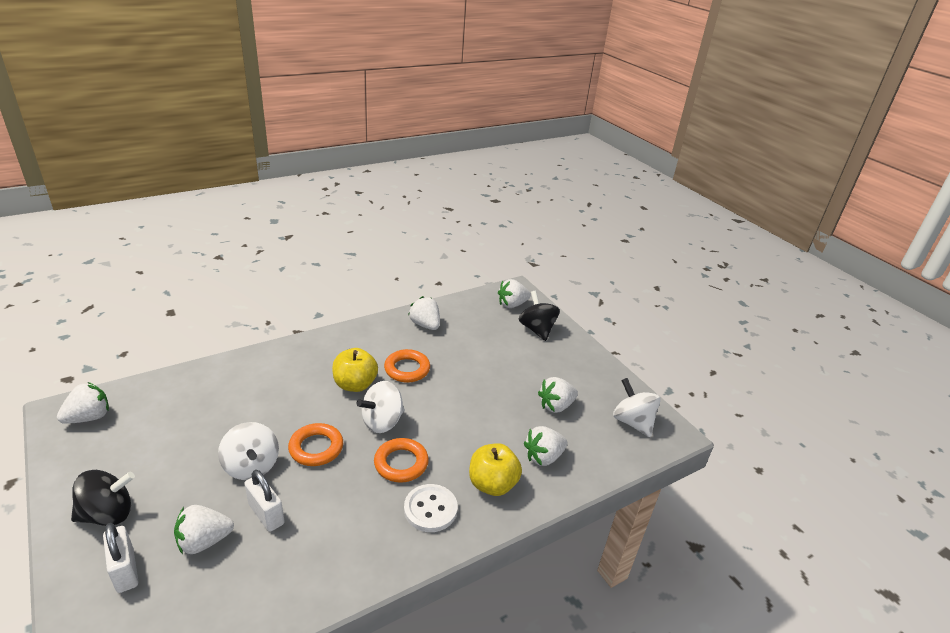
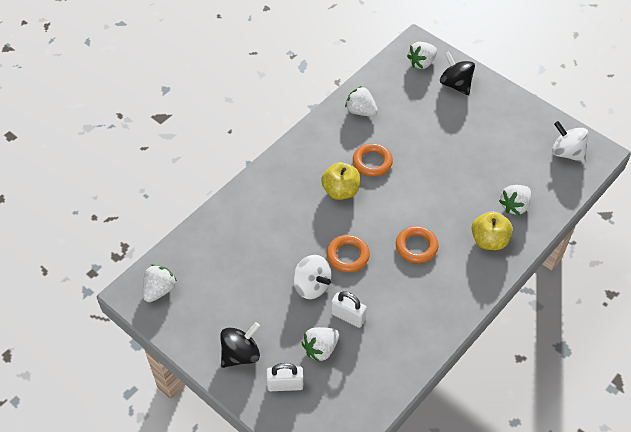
camera: 15 degrees left, 20 degrees up
white padlock [103,523,139,593] -> white padlock turned 45 degrees counterclockwise [266,363,303,391]
white spinning top [357,381,405,433] -> none
white button [404,484,458,532] -> none
white strawberry [538,377,578,413] -> none

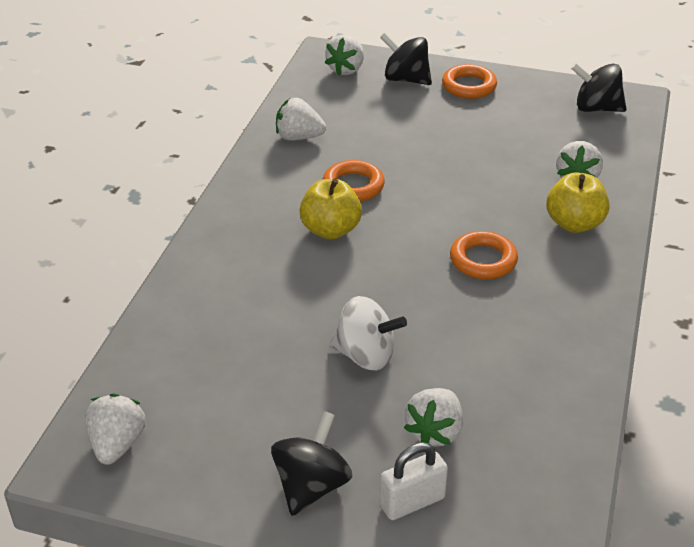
camera: 25 degrees left, 15 degrees down
orange ring [327,234,370,272] -> orange ring moved to [442,64,497,99]
white padlock [331,291,367,328] -> none
white spinning top [552,121,589,163] -> black spinning top [571,63,627,112]

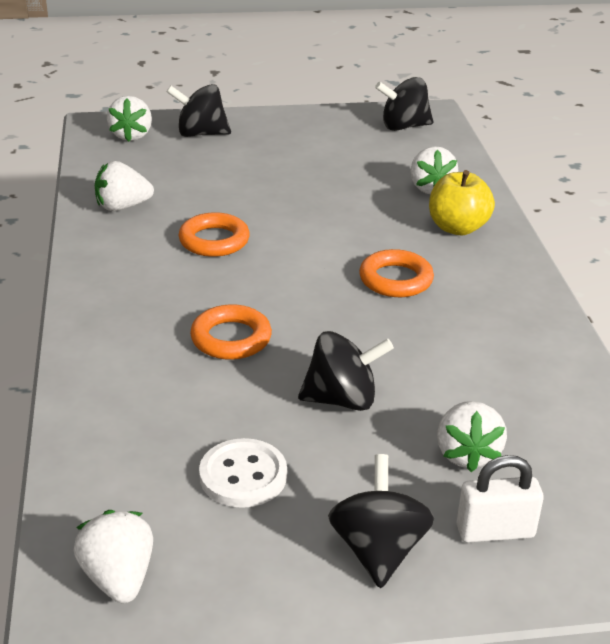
camera: 25 degrees left, 5 degrees down
yellow apple [299,179,362,240] -> none
white spinning top [330,296,407,370] -> black spinning top [298,331,394,411]
white padlock [380,442,448,520] -> white padlock turned 45 degrees clockwise [457,455,544,543]
orange ring [442,64,497,99] -> orange ring moved to [190,304,272,360]
none -> white button [199,438,287,508]

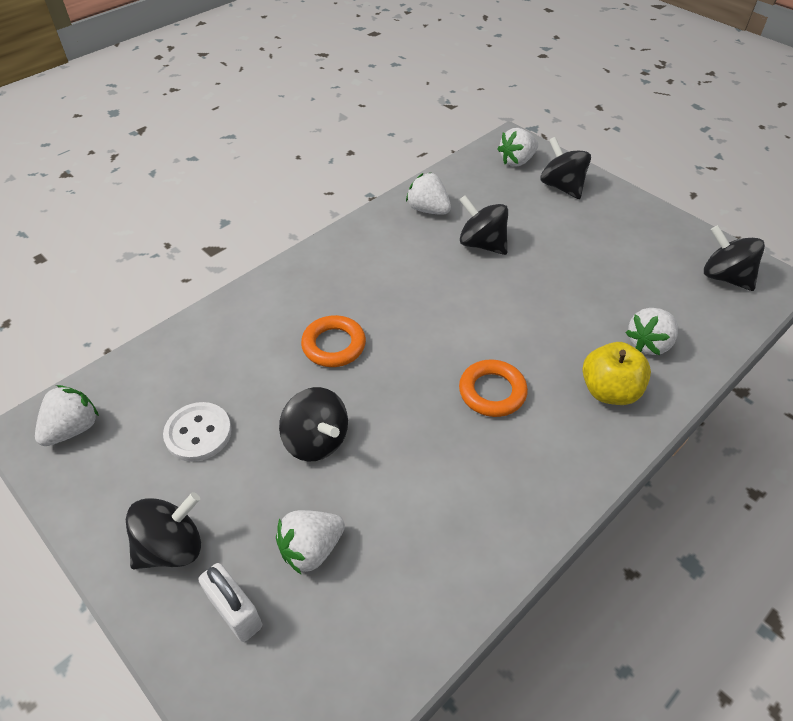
camera: 55 degrees right, 15 degrees up
orange ring [179,212,250,257] -> none
none -> black spinning top [459,195,508,255]

